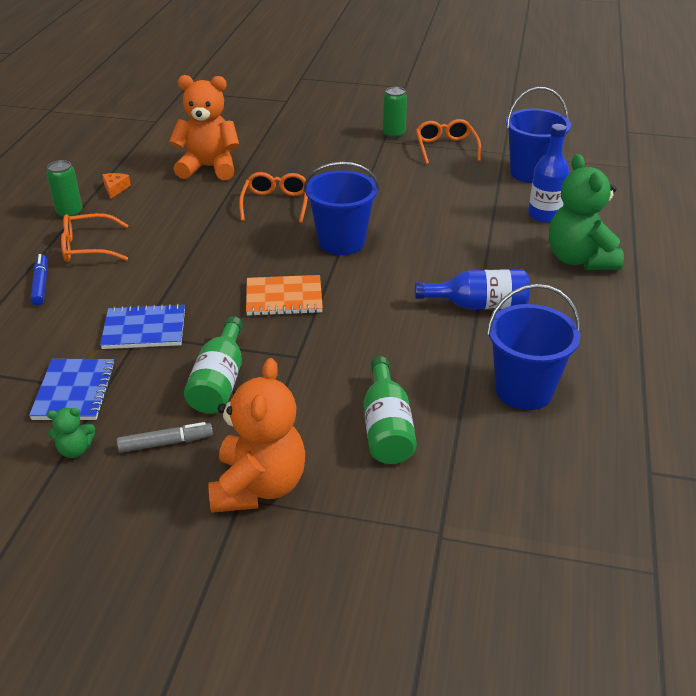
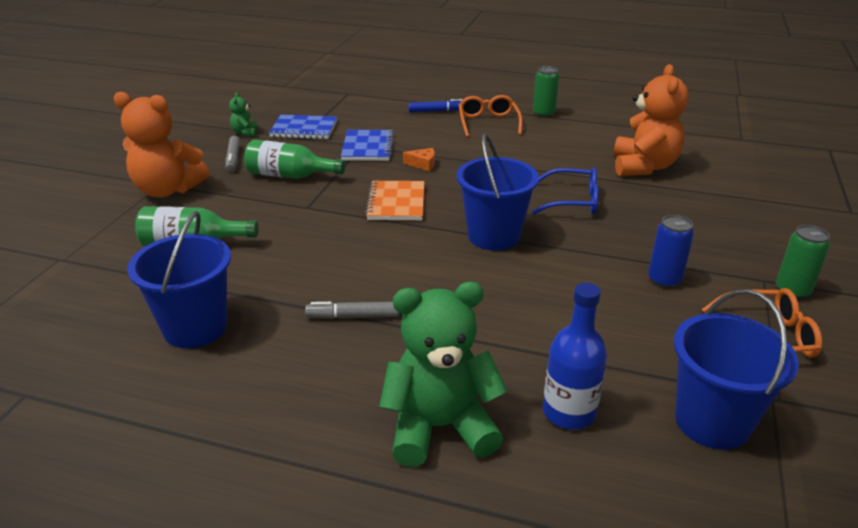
camera: 95 degrees right, 5 degrees down
orange cheese [102,173,131,199] -> orange cheese moved to [403,148,435,171]
orange glasses [239,172,308,223] -> blue glasses [531,168,599,214]
blue bottle [415,269,530,309] -> grey marker [305,302,399,319]
none -> blue can [648,215,694,288]

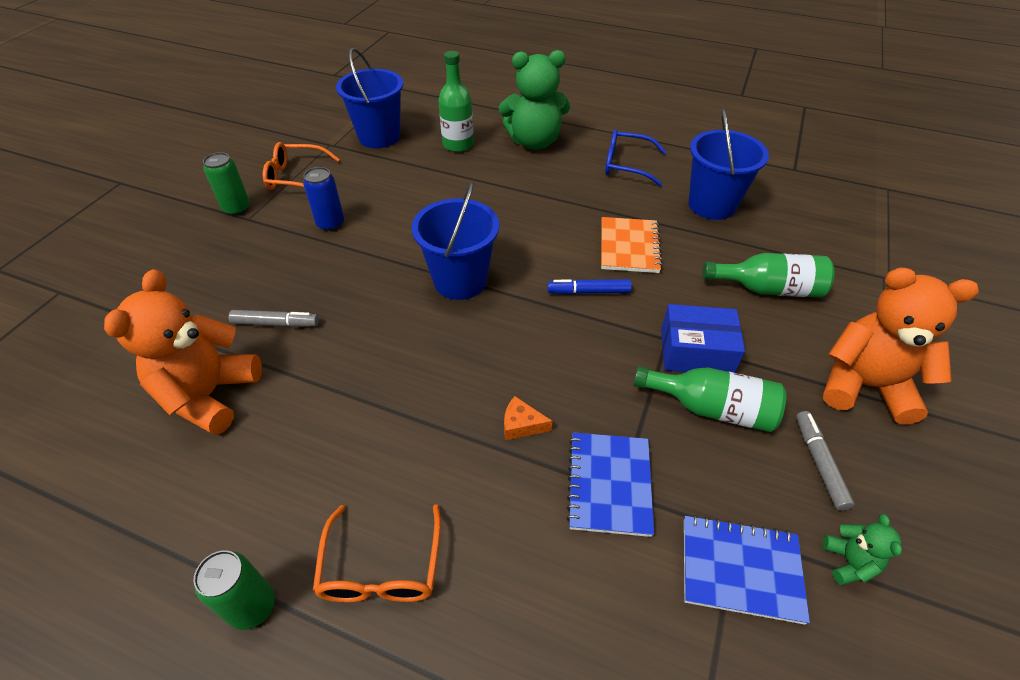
camera: 175 degrees left, 15 degrees up
grey marker [305,302,399,319] -> grey marker moved to [229,310,319,327]
orange notebook [365,181,424,220] -> orange notebook moved to [601,217,663,273]
blue marker [408,99,463,113] -> blue marker moved to [547,279,632,295]
blue glasses [531,168,599,214] -> blue glasses moved to [605,129,666,186]
blue bottle [543,282,607,430] -> green bottle [438,51,474,152]
none -> blue box [661,304,745,373]

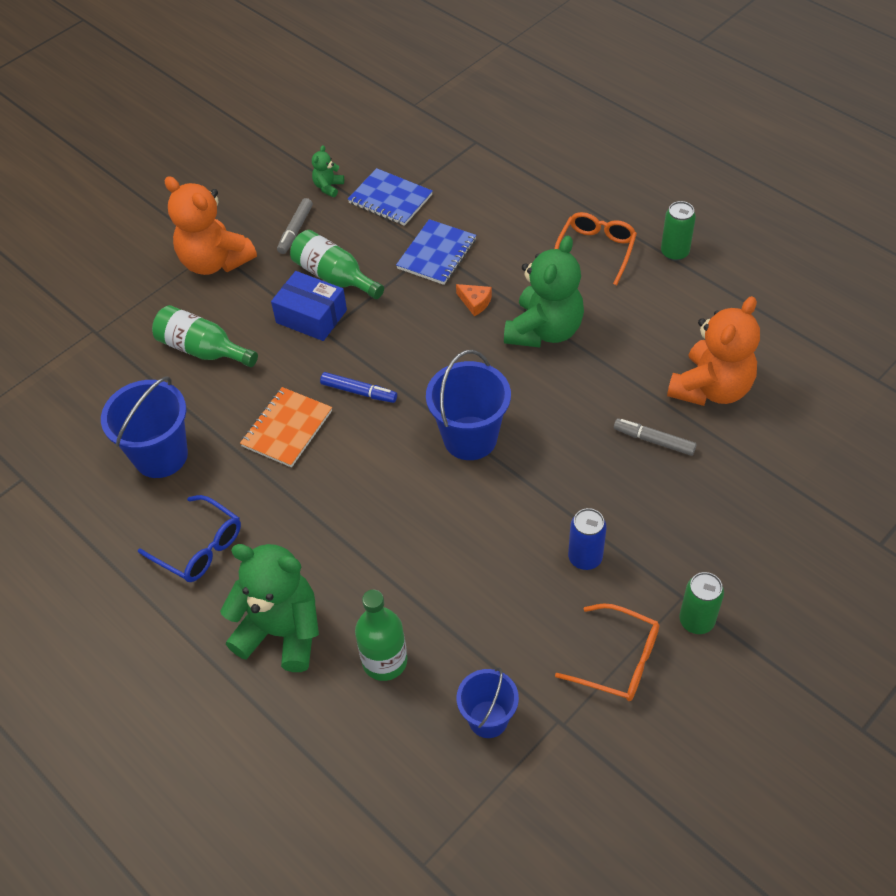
camera: 155 degrees left, 5 degrees up
blue bucket [336,48,404,148] -> blue bucket [457,667,519,738], size x0.63
none -> green teddy bear [504,236,584,348]

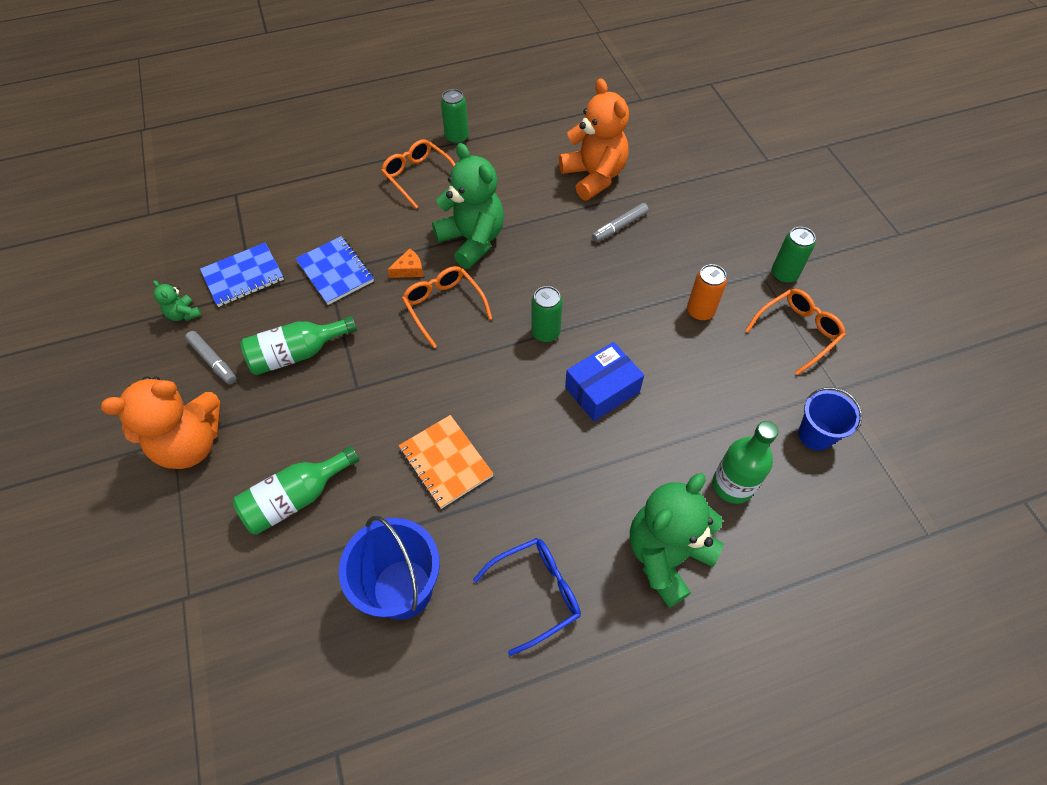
camera: 65 degrees left, 5 degrees up
blue box [271,271,347,341] -> blue box moved to [565,342,644,421]
blue marker [320,372,397,403] -> none
blue bucket [426,350,511,460] -> green can [531,286,562,342]
blue can [568,508,607,570] -> orange can [687,264,727,321]
none -> orange glasses [402,266,492,348]

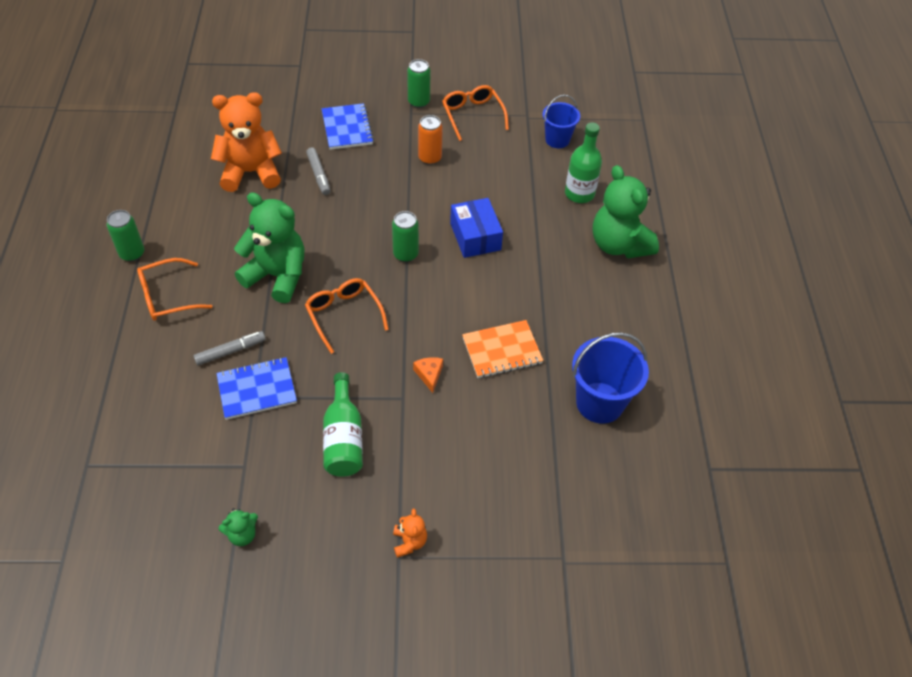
camera: 75 degrees left, 5 degrees down
orange teddy bear [101,377,220,469] -> orange teddy bear [393,509,427,558], size x0.44
grey marker [185,331,236,384] -> grey marker moved to [194,331,265,366]
blue notebook [200,243,284,307] -> blue notebook moved to [321,103,374,150]
green bottle [233,446,360,535] -> none
orange cheese [387,248,423,278] -> orange cheese moved to [413,357,443,393]
orange glasses [402,266,492,348] -> orange glasses turned 75 degrees clockwise [305,278,389,354]
green teddy bear [432,143,504,269] -> green teddy bear turned 45 degrees clockwise [234,192,305,303]
blue glasses [473,538,581,656] -> none

